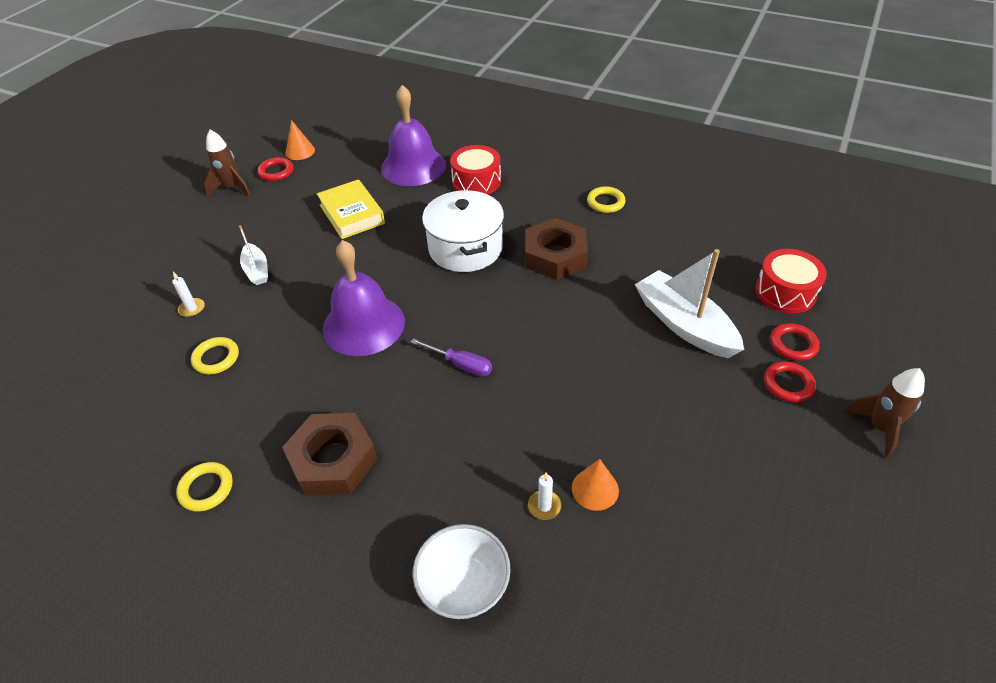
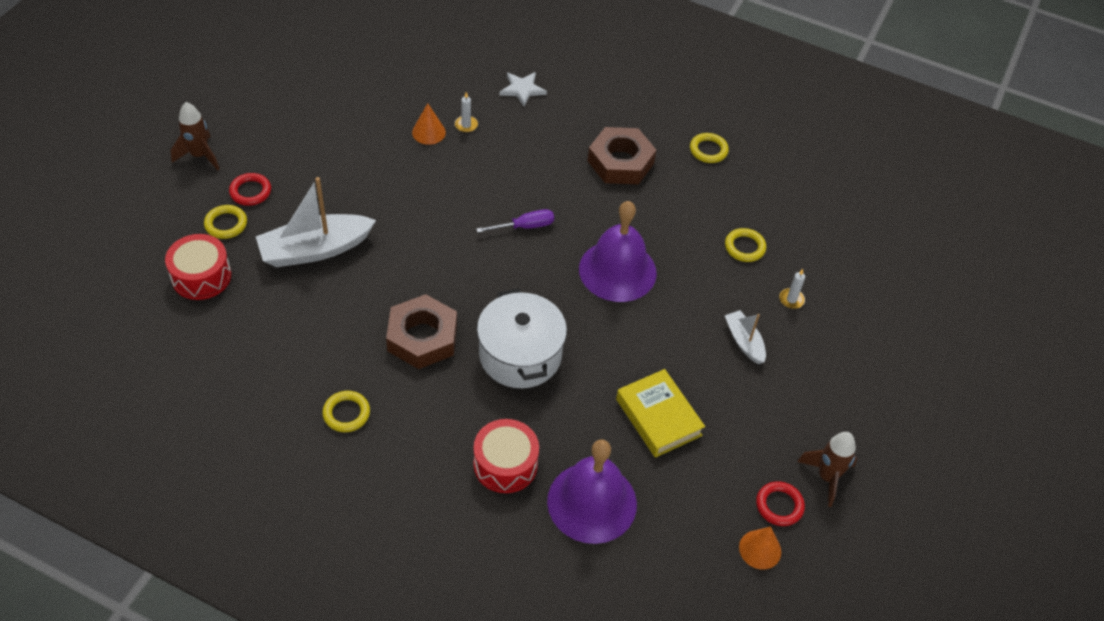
camera: 175 degrees right, 5 degrees up
purple screwdriver [410,338,492,377] -> purple screwdriver turned 135 degrees clockwise [476,209,554,233]
white bowl [413,524,511,619] -> white star [499,72,547,107]
white boat [635,249,744,358] -> white boat turned 105 degrees clockwise [256,177,376,267]
red ring [770,323,820,361] -> yellow ring [204,205,247,239]

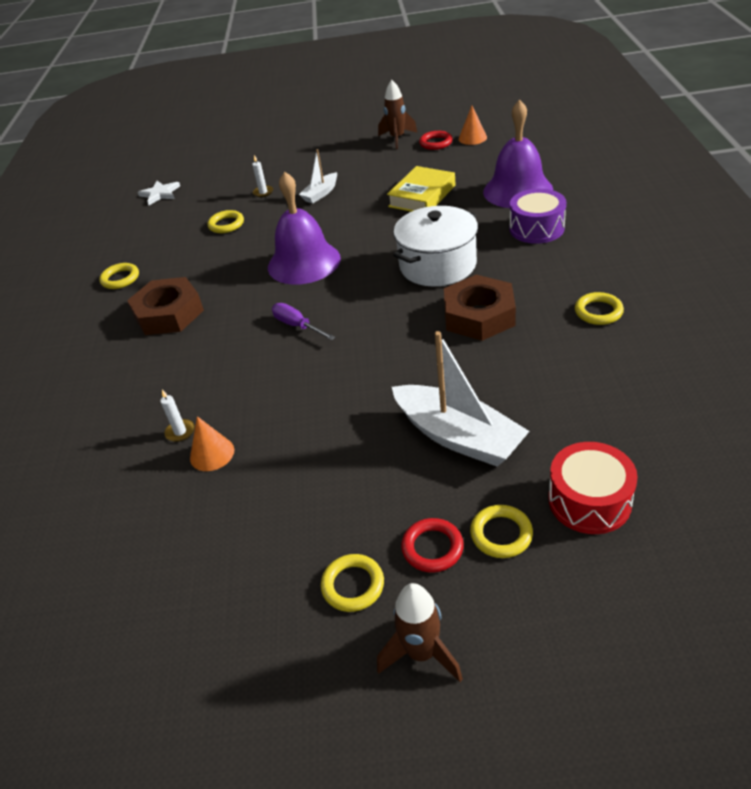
camera: 110 degrees left, 10 degrees down
red drum [473,419,539,493] -> purple drum [510,188,566,244]
white star [499,72,547,107] -> white star moved to [138,181,180,205]
none -> yellow ring [321,554,384,612]

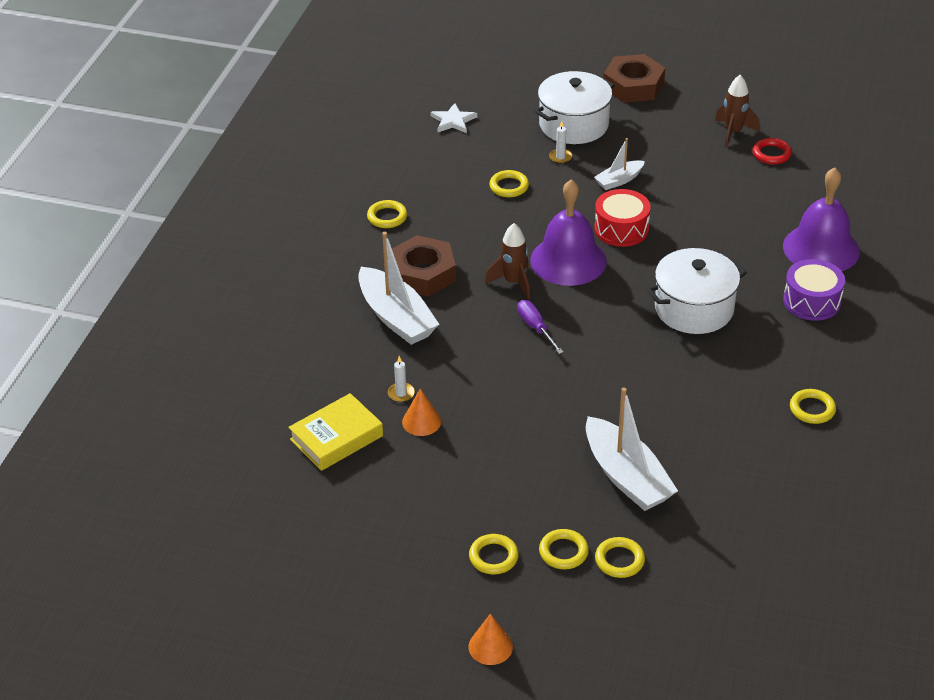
camera: 15 degrees right, 0 degrees up
brown rocket [377,583,463,682] -> brown rocket moved to [485,223,530,299]
yellow book [387,166,456,212] -> yellow book moved to [288,393,383,471]
red ring [401,518,464,573] -> yellow ring [539,529,589,569]
brown nut [444,275,516,341] -> brown nut moved to [604,54,665,103]
orange cone [459,106,487,145] -> orange cone moved to [468,613,513,665]
red drum [549,442,638,534] -> red drum moved to [594,189,650,247]
none -> white boat [358,232,439,345]
none -> white pot [535,71,614,144]

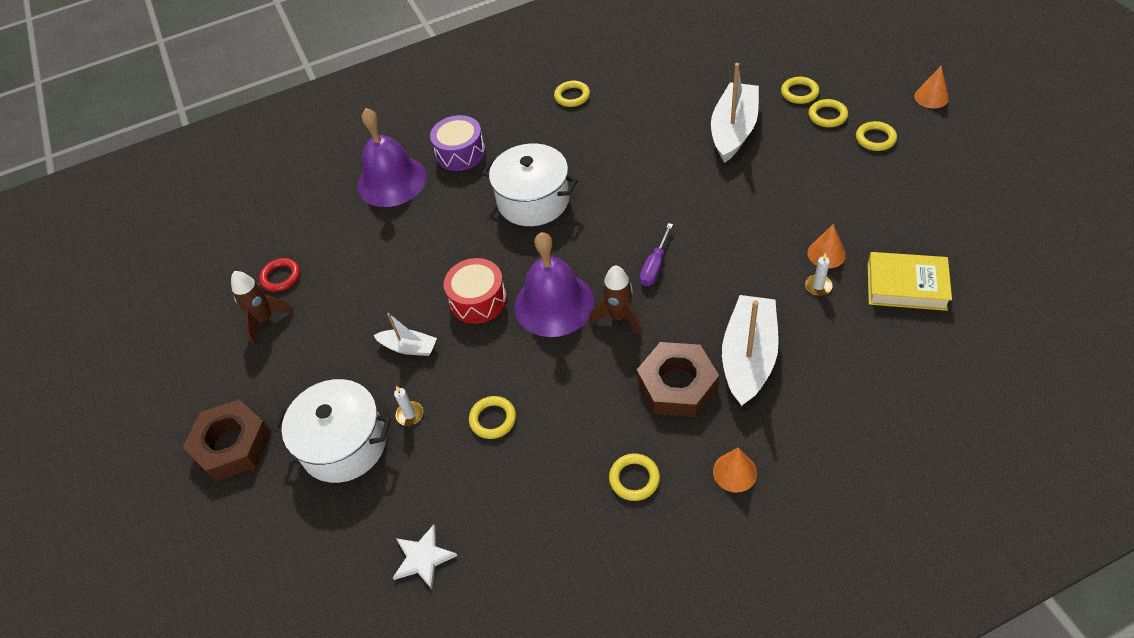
camera: 125 degrees left, 10 degrees up
none -> orange cone [713,448,757,493]

